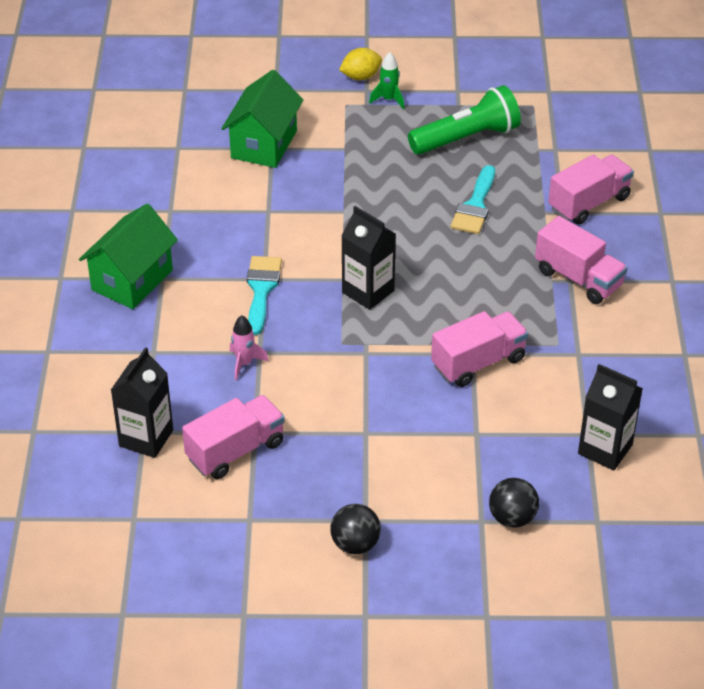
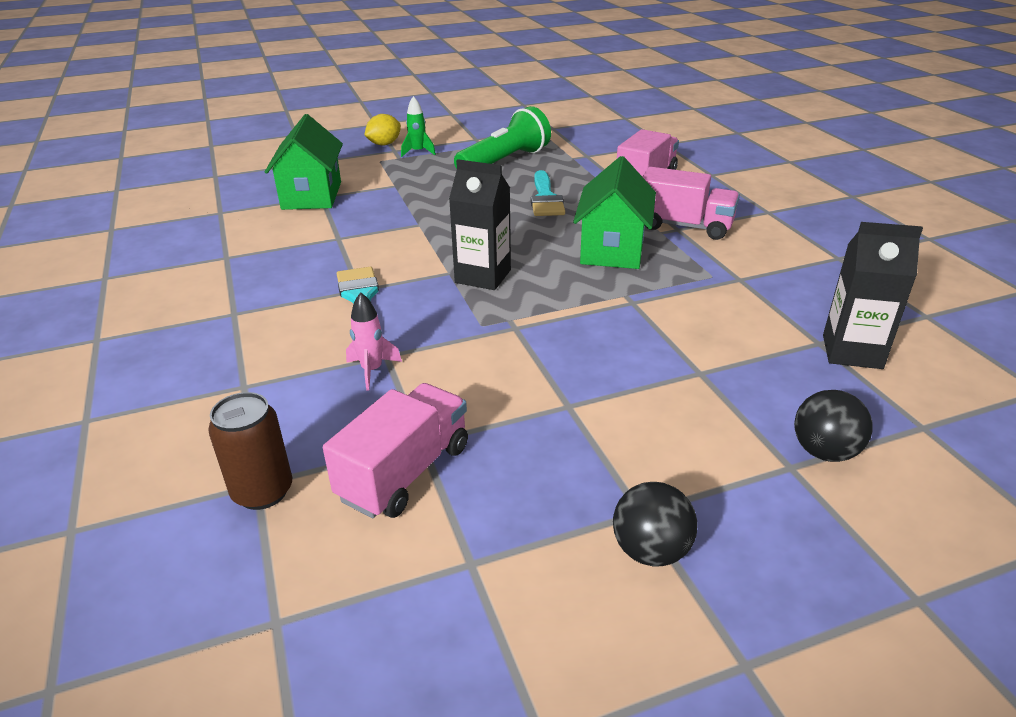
camera: 20 degrees left, 10 degrees down
green house [79,204,178,309] -> green house moved to [573,156,656,269]
black carton [111,347,173,458] -> brown can [208,392,292,510]
pink truck [431,311,529,387] -> none

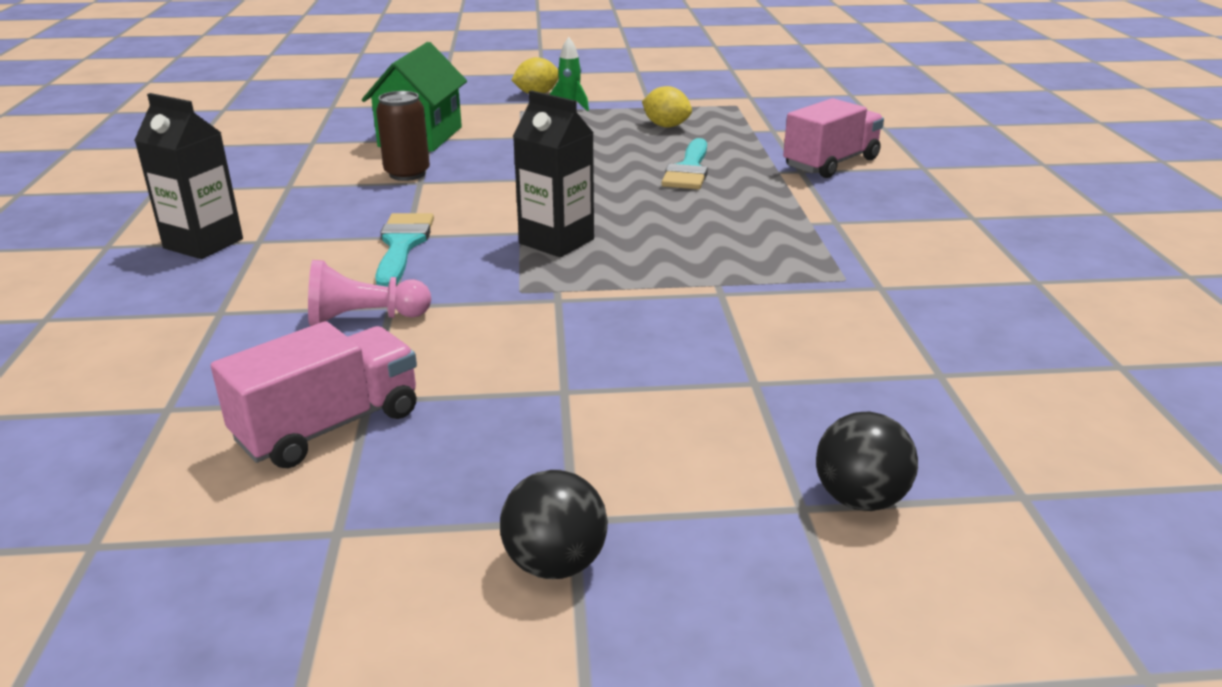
camera: 15 degrees right, 5 degrees down
brown can [208,392,292,510] -> brown can moved to [376,91,430,181]
pink rocket [346,292,402,391] -> pink pawn [308,260,431,326]
green flashlight [454,106,551,169] -> yellow lemon [642,86,692,128]
green house [573,156,656,269] -> none
pink truck [642,167,740,240] -> none
black carton [823,222,923,369] -> black carton moved to [134,93,243,259]

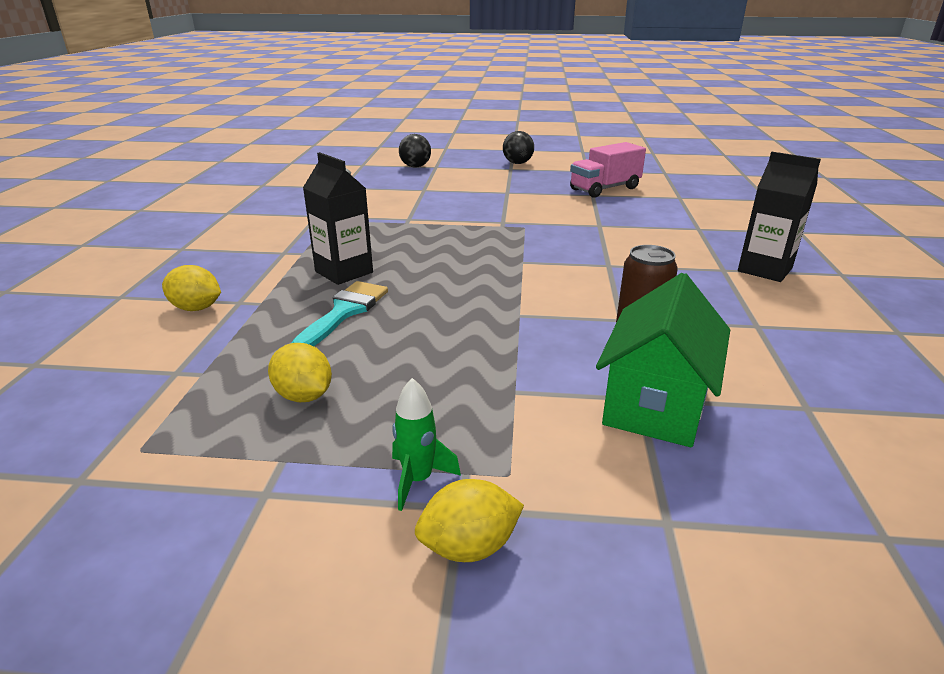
camera: 170 degrees left, 0 degrees up
pink pawn [308,260,431,326] -> none
turquoise brush [375,213,434,287] -> none
black carton [513,90,594,257] -> black carton moved to [303,152,373,285]
pink truck [783,98,884,178] -> yellow lemon [162,265,221,311]

